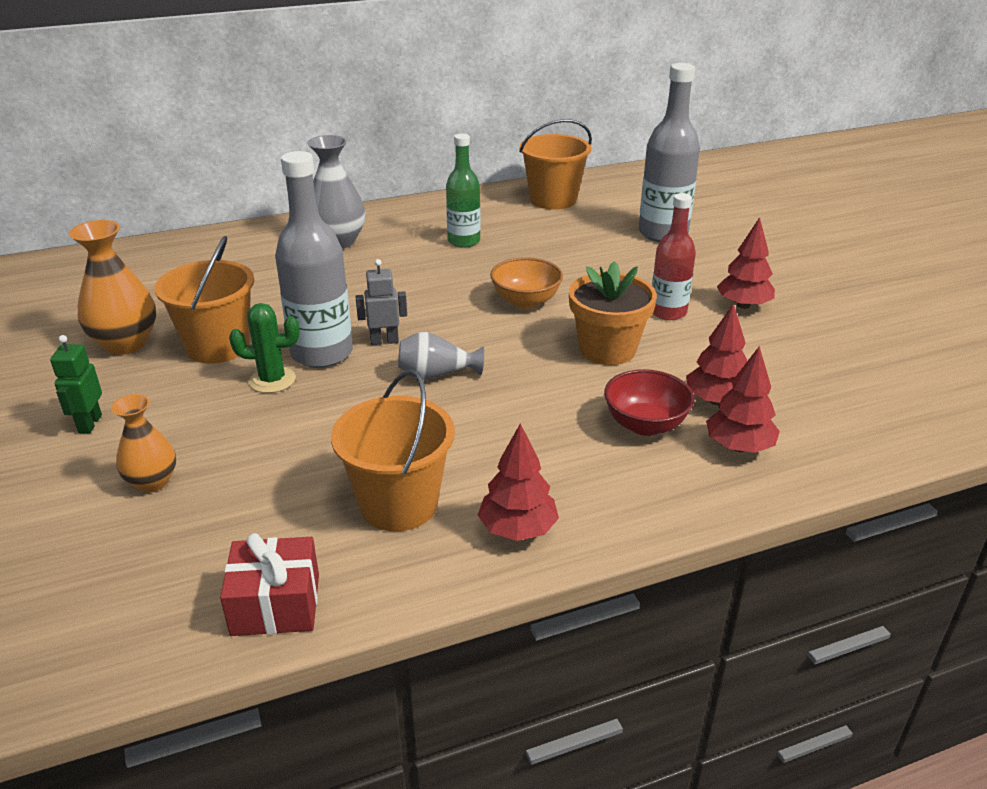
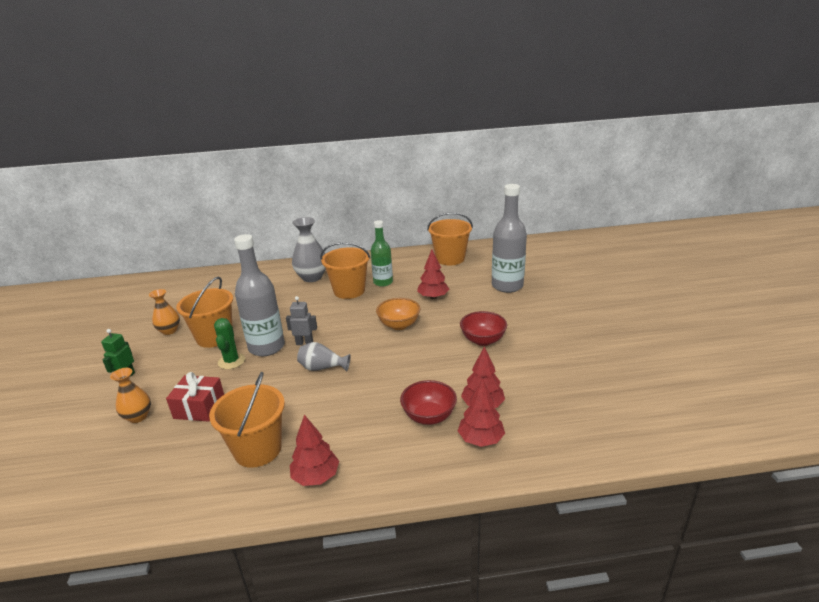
camera: 15 degrees right, 5 degrees down
orange vase [69,220,156,355] -> orange vase [149,289,180,335], size x0.63
red gift [220,533,319,636] -> red gift moved to [166,372,224,422]
green cactus [229,303,299,393] -> green cactus turned 75 degrees clockwise [214,318,245,369]
orange flower pot [569,261,657,365] -> none
red bottle [652,193,696,320] -> red bowl [460,311,507,346]
red tree [717,217,775,309] -> red tree moved to [417,250,449,299]
none -> orange bucket [320,242,371,299]

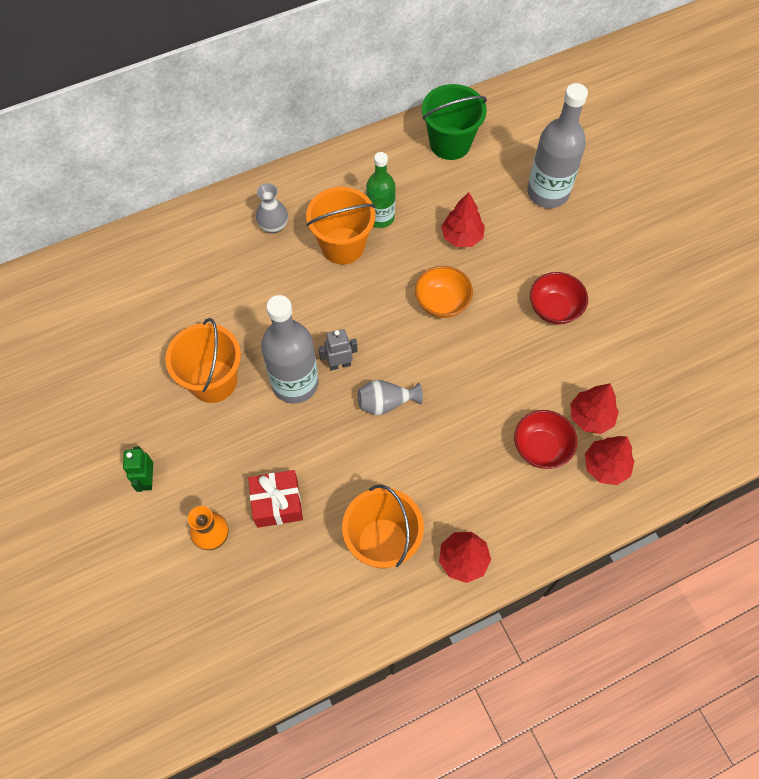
camera: 20 degrees left, 35 degrees up
orange vase [149,289,180,335] -> none
green cactus [214,318,245,369] -> none
grey vase [292,217,326,282] -> grey vase [256,183,288,234], size x0.63
orange bucket [427,212,473,265] -> green bucket [422,84,487,160]

